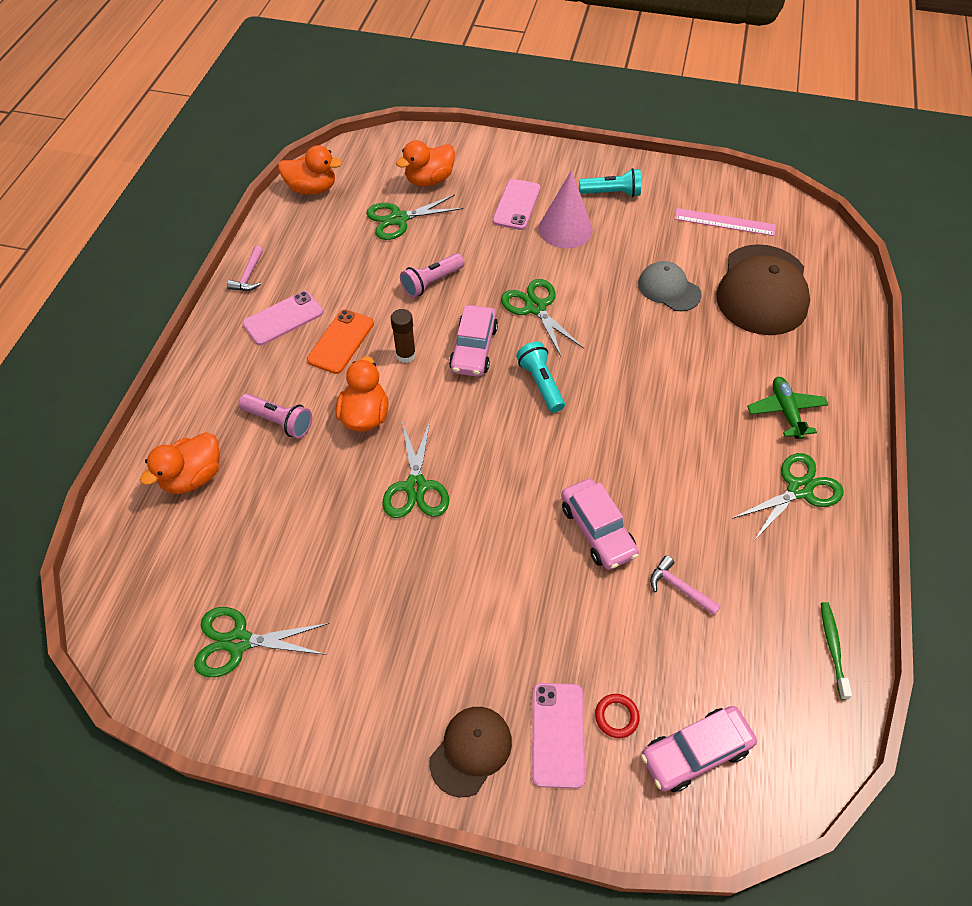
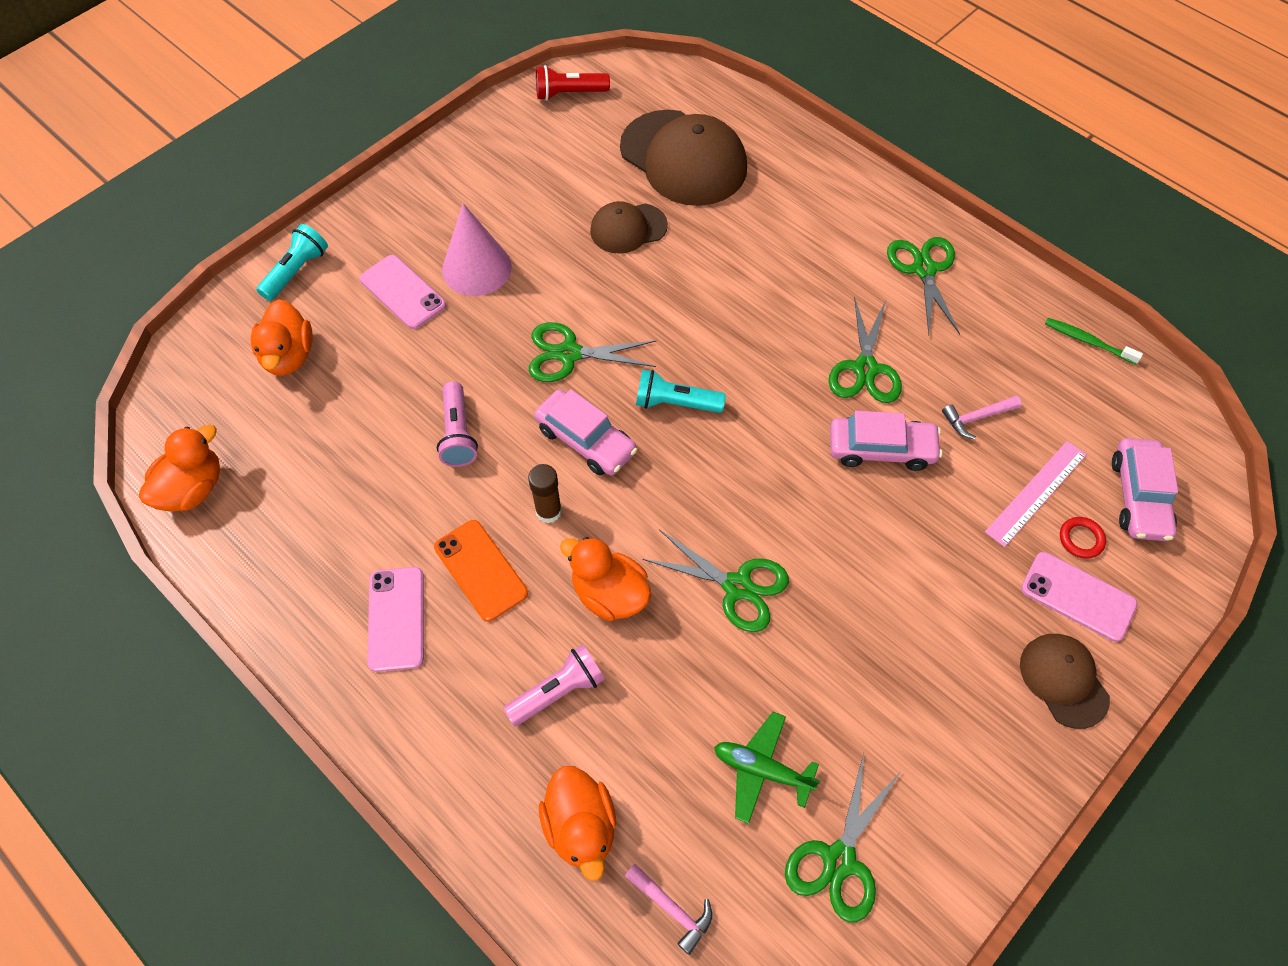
camera: 60 degrees left, 5 degrees up
pink hammer [227,246,263,291] -> pink hammer moved to [625,864,712,955]
green scissors [366,195,463,240] -> green scissors moved to [829,296,902,403]
turquoise flashlight [579,168,641,197] -> turquoise flashlight moved to [256,224,328,301]
grey cap [638,261,702,311] -> brown cap [590,201,668,254]
pink ruler [675,208,776,236] -> pink ruler moved to [985,441,1087,547]
green plane [747,377,828,439] -> green plane moved to [714,712,820,824]
none -> red flashlight [536,65,610,101]

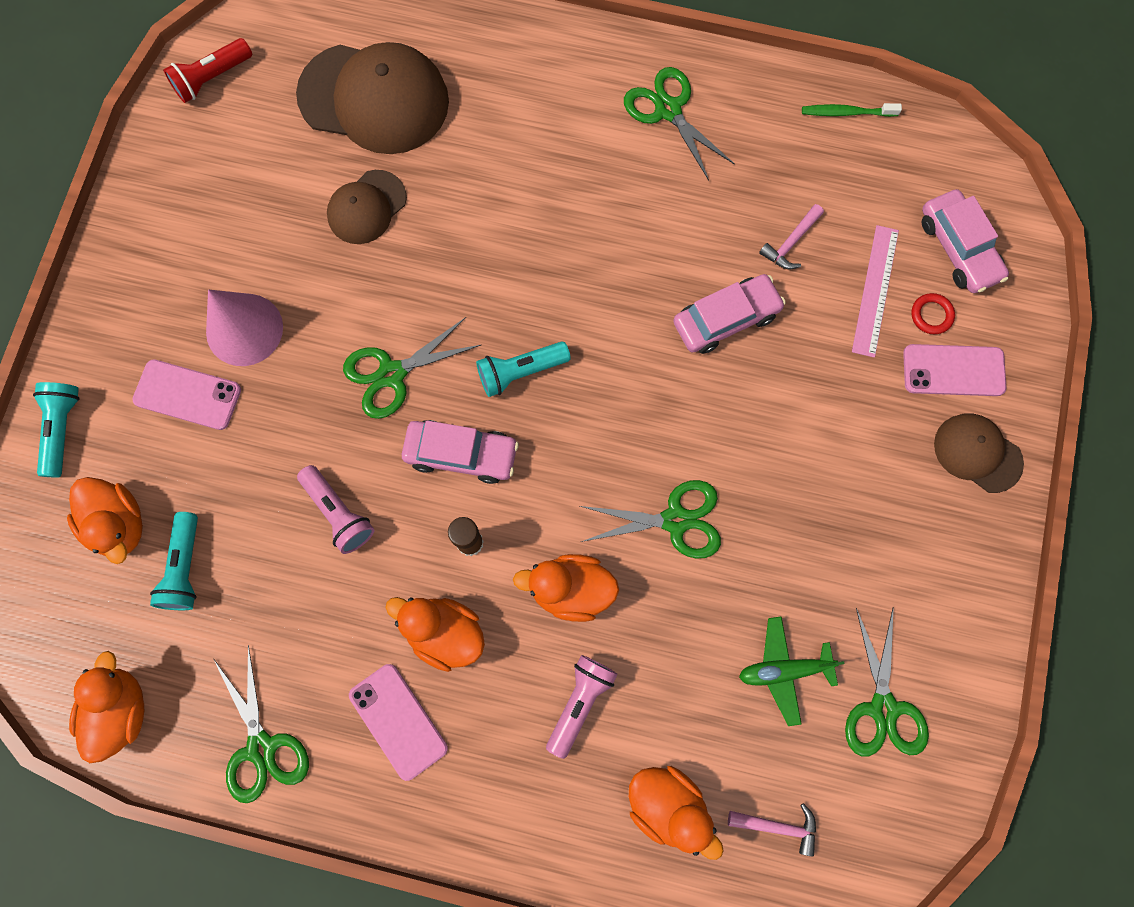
camera: 30 degrees left, 15 degrees up
orange phone [434,520,528,622] -> orange duck [385,597,485,672]
green scissors [829,296,902,403] -> green scissors moved to [214,645,309,803]
none -> turquoise flashlight [150,512,198,610]

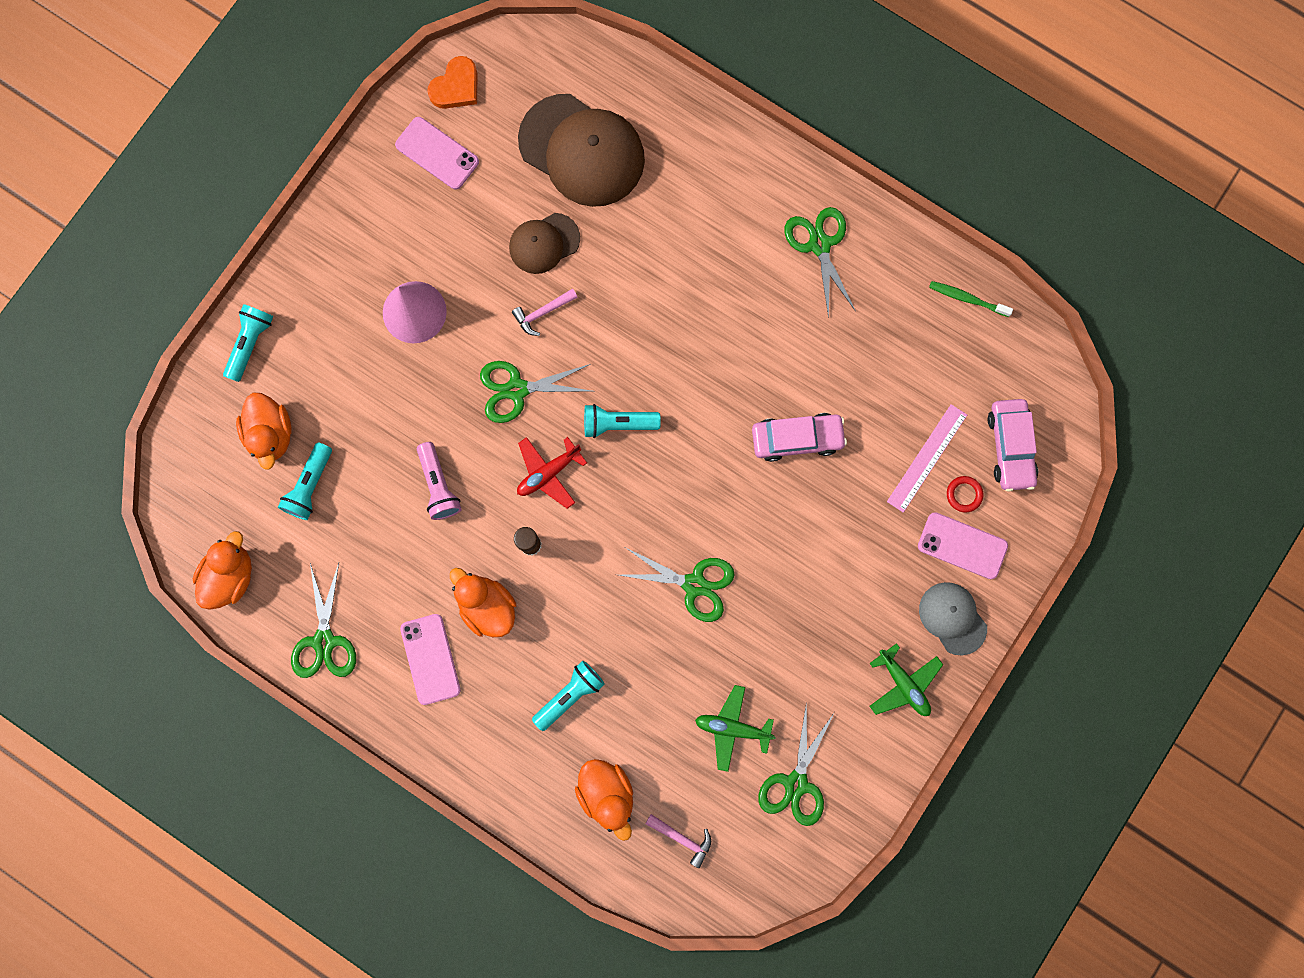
camera: 20 degrees right, 5 degrees up
pink phone [132,359,241,430] -> pink phone moved to [395,117,479,190]
red flashlight [163,38,252,103] -> orange heart [427,56,478,109]
pink car [402,420,519,484] -> red plane [517,437,587,509]
orange duck [513,554,619,622] -> none
pink flashlight [546,655,618,759] -> turquoise flashlight [532,661,605,731]
pink hammer [759,204,824,269] -> pink hammer moved to [512,288,578,336]
brown cap [934,413,1024,493] -> grey cap [919,582,987,655]
none -> green plane [870,643,943,716]

